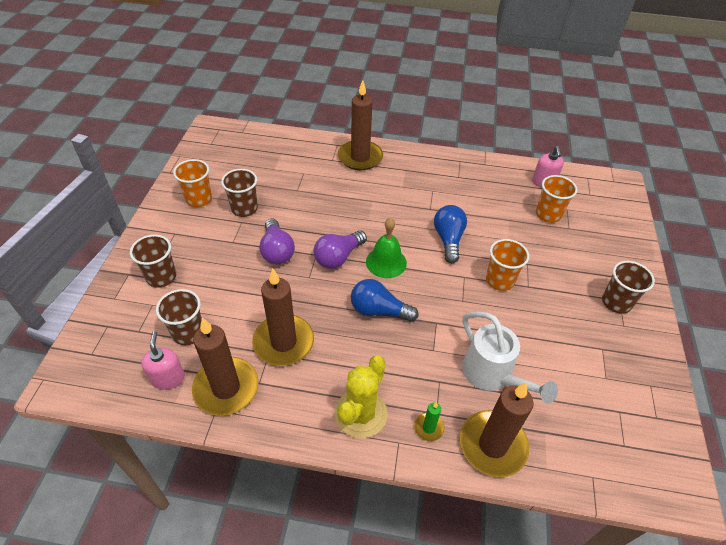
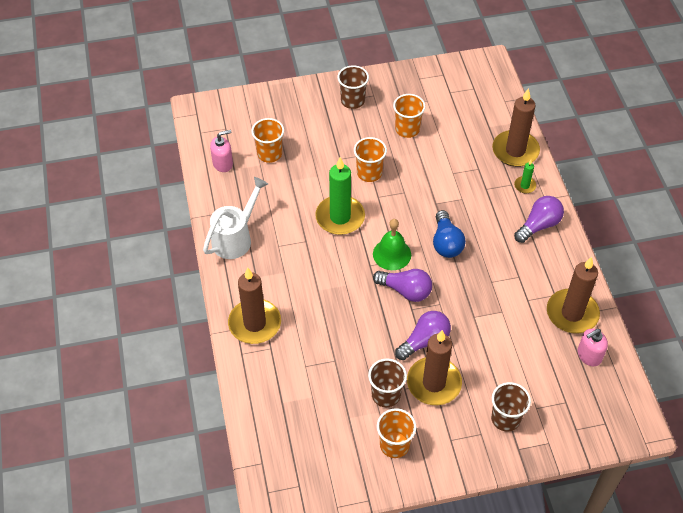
camera: 110 degrees left, 5 degrees up
brown cup [156,289,202,345] -> none
brown candle [252,268,314,366] -> brown candle moved to [407,330,462,405]
yellow cactus [334,355,387,439] -> purple light bulb [514,196,564,243]
blue light bulb [434,205,467,263] -> green candle [315,157,365,235]
white watering can [462,312,558,404] -> white watering can moved to [203,177,268,259]
none -> orange cup [393,94,426,138]

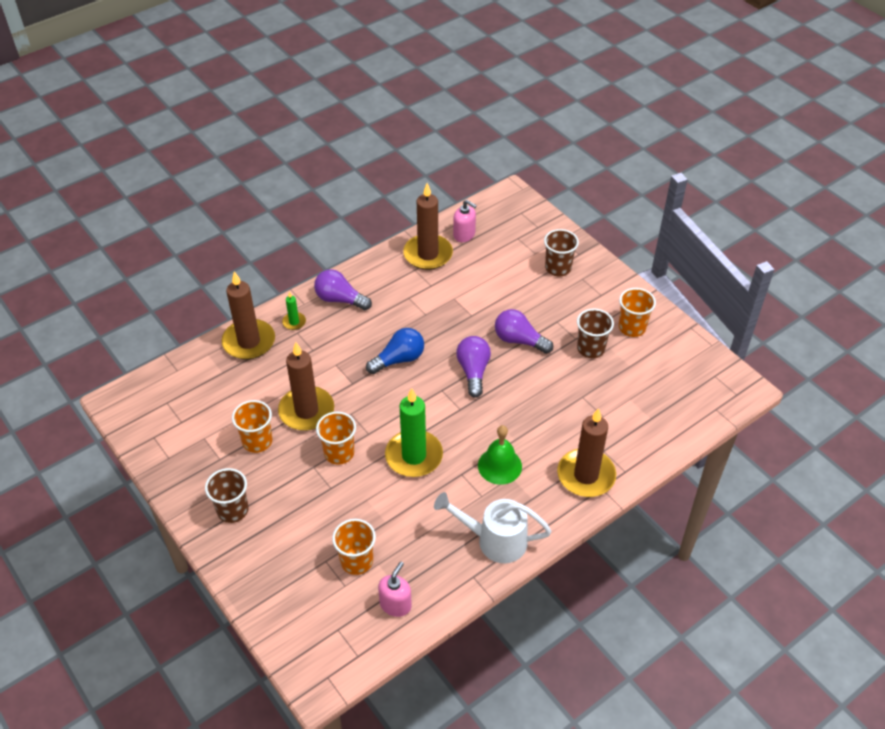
camera: 115 degrees left, 5 degrees down
pink soap dispenser [210,130,233,172] -> pink soap dispenser turned 75 degrees clockwise [378,562,412,617]
green bell [373,219,411,270] -> green bell moved to [478,425,522,485]
brown candle [407,330,462,405] -> brown candle moved to [278,342,334,431]

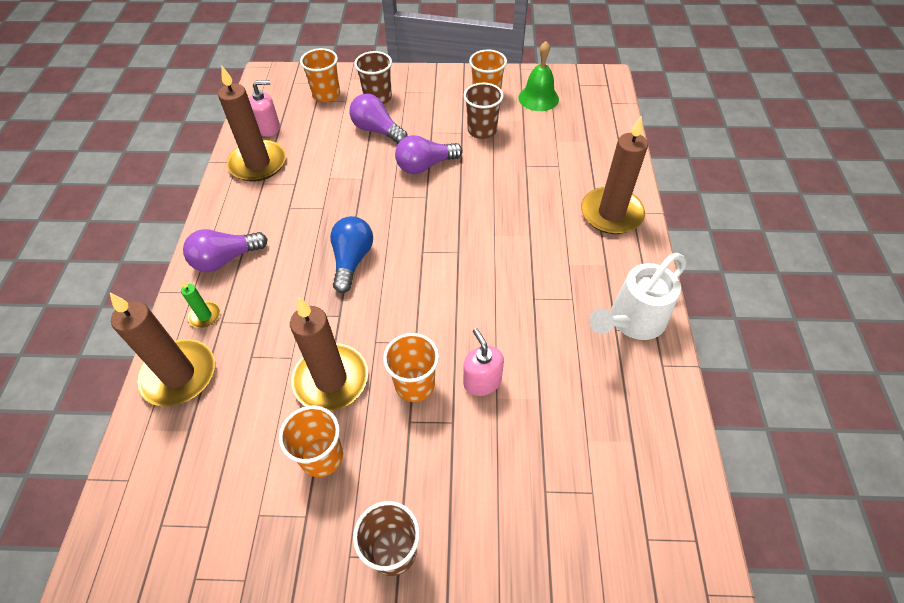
camera: 50 degrees left, 5 degrees up
orange cup [332,519,376,575] -> orange cup moved to [300,48,340,102]
pink soap dispenser [378,562,412,617] -> pink soap dispenser moved to [463,328,504,396]
green candle [385,388,443,477] -> none
purple light bulb [456,336,491,398] -> purple light bulb moved to [349,94,407,144]
green bell [478,425,522,485] -> green bell moved to [518,41,559,111]

